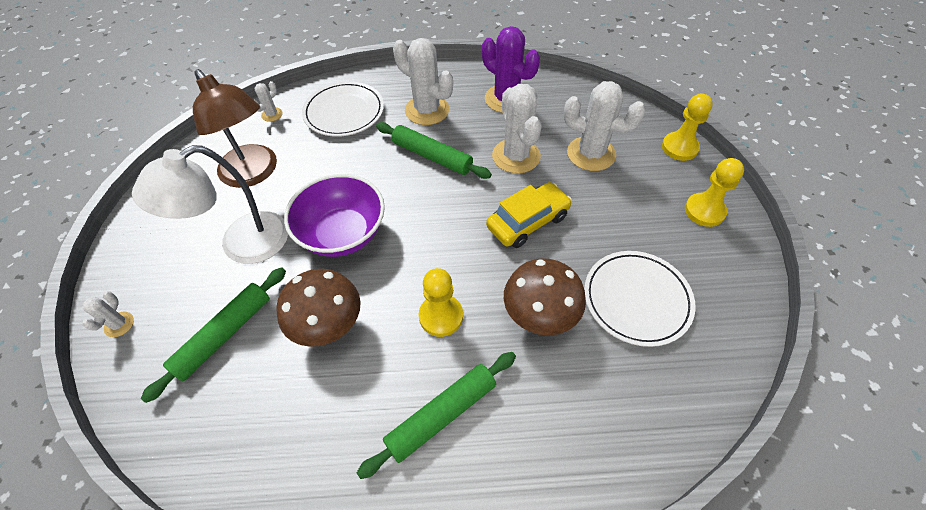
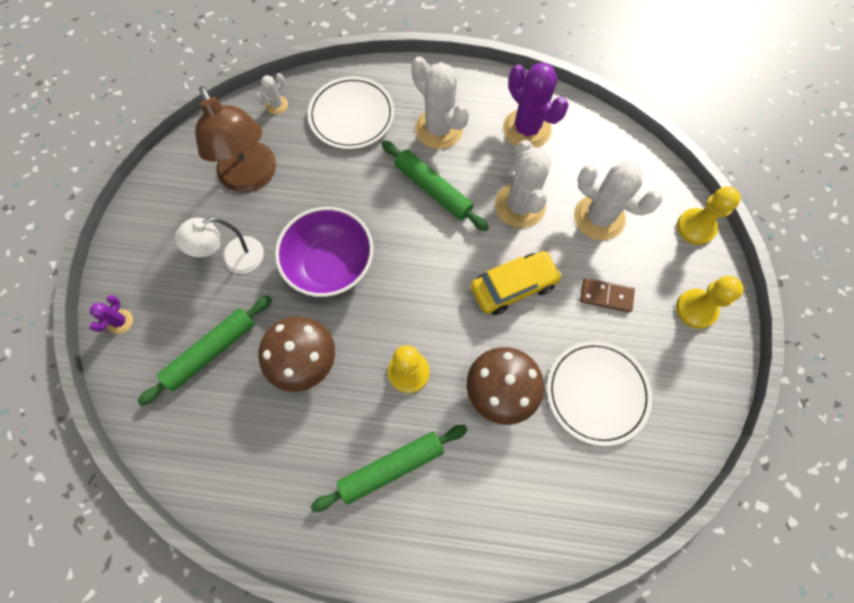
camera: 10 degrees right, 15 degrees up
white cactus [83,291,134,337] -> purple cactus [89,295,133,334]
white lamp [132,145,288,264] -> white lamp [175,218,264,274], size x0.65
none -> brown domino [580,278,635,313]

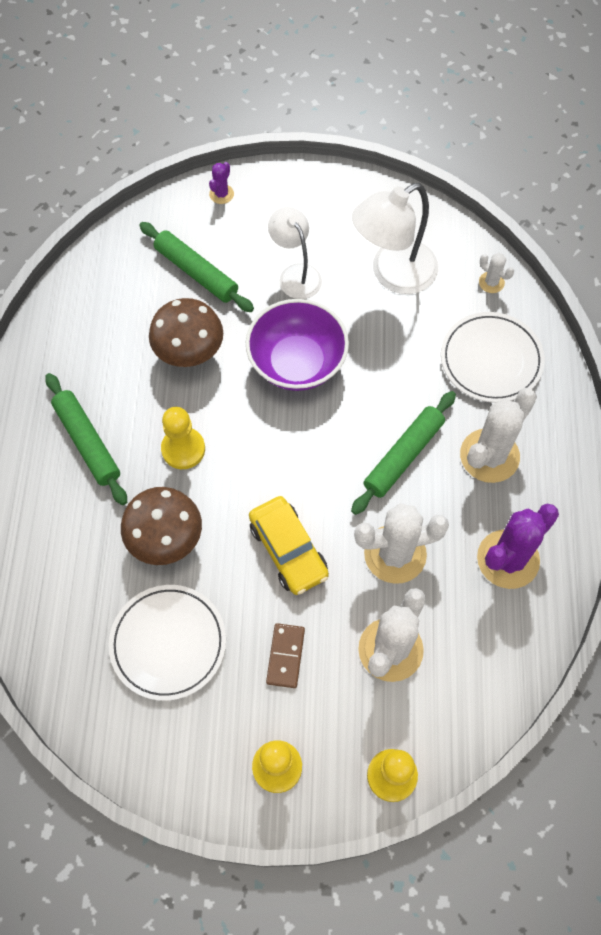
camera: 85 degrees right, 5 degrees down
purple cactus [89,295,133,334] -> purple cactus turned 75 degrees counterclockwise [209,162,234,204]
brown lamp [195,86,276,193] -> white lamp [352,183,438,294]

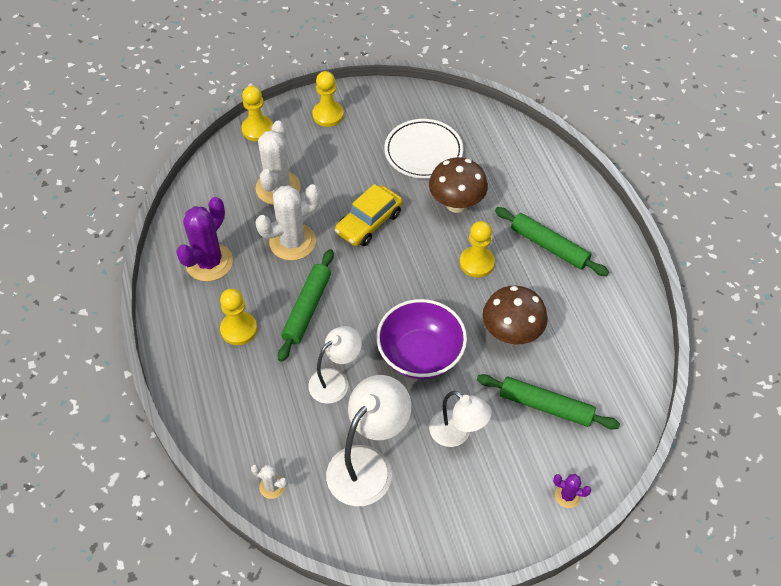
camera: 160 degrees right, 10 degrees down
purple cactus [209,162,234,204] -> purple cactus turned 75 degrees counterclockwise [553,474,591,508]
yellow car [249,496,329,595] -> yellow car turned 90 degrees counterclockwise [335,184,403,246]
brown domino [266,623,305,688] -> none
white plate [441,312,545,403] -> none
white cactus [460,388,537,483] -> yellow pawn [220,288,257,345]
none -> white lamp [308,326,362,404]

